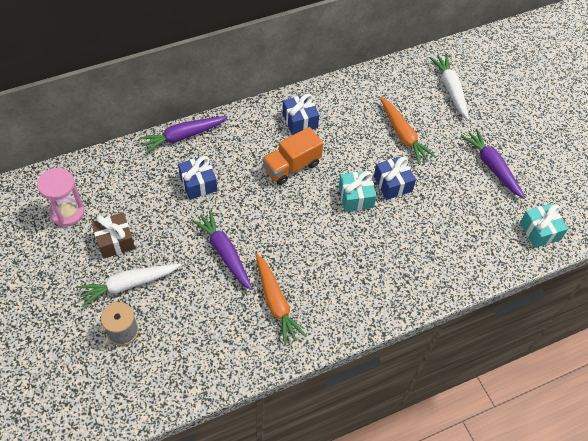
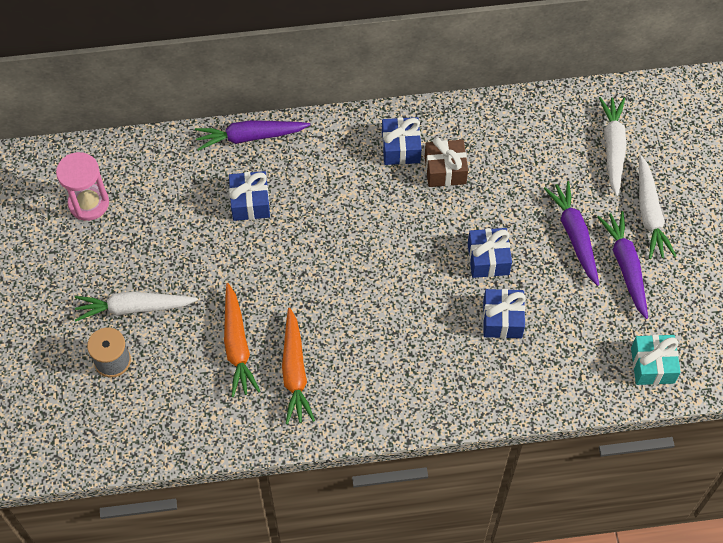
camera: 20 degrees right, 5 degrees up
brown gift [92,213,135,259] -> brown gift moved to [425,137,468,187]
purple carrot [191,210,252,290] -> purple carrot moved to [544,181,599,286]
orange truck [262,127,323,185] -> none
turquoise gift [339,171,376,212] -> none
orange carrot [380,97,436,165] -> orange carrot moved to [224,283,261,397]
none -> blue gift [483,289,526,338]
none -> white carrot [639,155,676,259]

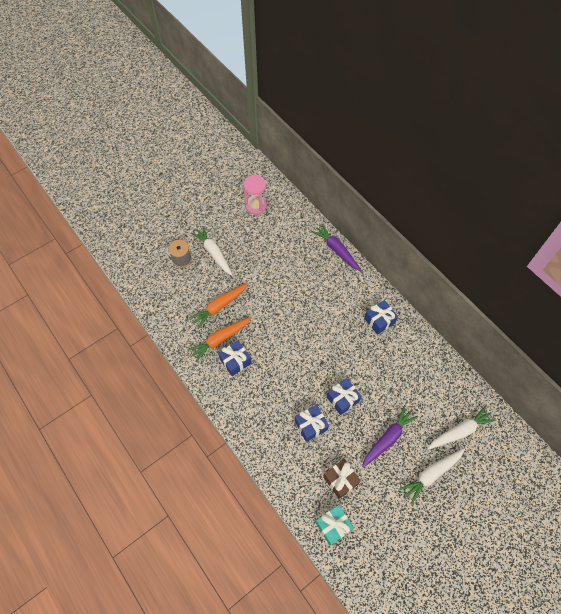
camera: 60 degrees right, 0 degrees up
blue gift [229,171,270,221] -> blue gift moved to [218,341,252,376]
brown gift [425,137,468,187] -> brown gift moved to [323,459,361,499]
purple carrot [597,211,648,319] -> none

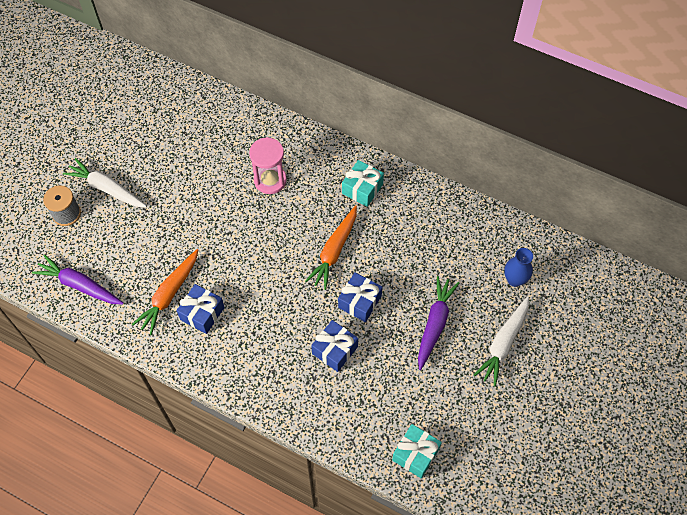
camera: 25 degrees left, 0 degrees up
orange carrot [189,283,248,329] -> orange carrot moved to [305,205,357,290]
pink hourglass [243,175,267,215] -> pink hourglass moved to [249,137,287,194]
purple carrot [312,224,361,271] -> purple carrot moved to [32,255,124,305]
brown gift [323,459,361,499] -> none
blue gift [364,300,398,335] -> turquoise gift [342,160,384,207]
white carrot [428,406,497,449] -> blue vase [504,248,533,287]

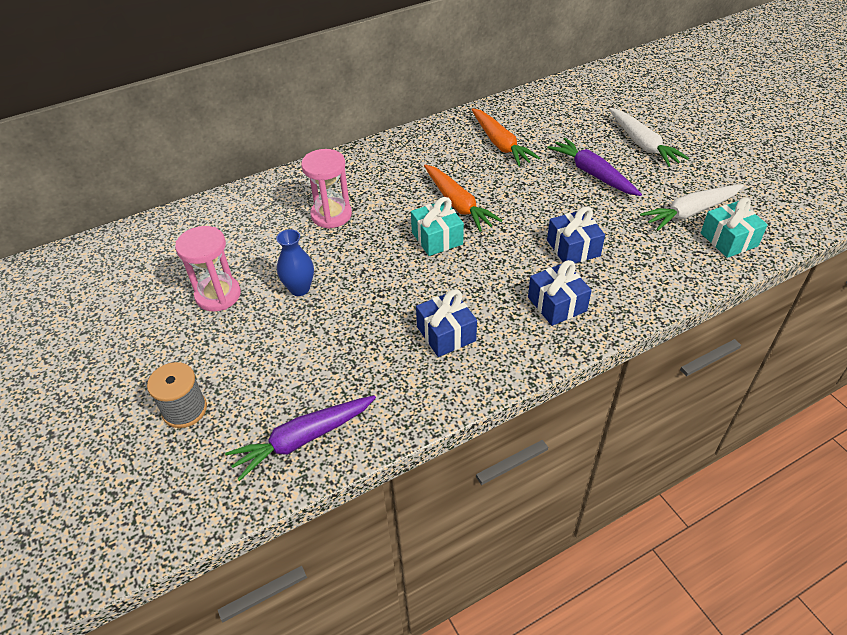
camera: 55 degrees left, 15 degrees down
white carrot [63,158,147,208] -> white carrot moved to [640,184,744,231]
orange carrot [132,249,198,335] -> orange carrot moved to [471,108,540,166]
blue gift [338,272,382,322] -> blue gift moved to [528,260,592,326]
turquoise gift [342,160,384,207] -> turquoise gift moved to [411,197,464,256]
blue vase [504,248,533,287] -> blue vase moved to [276,229,314,296]
none -> pink hourglass [175,226,241,311]

